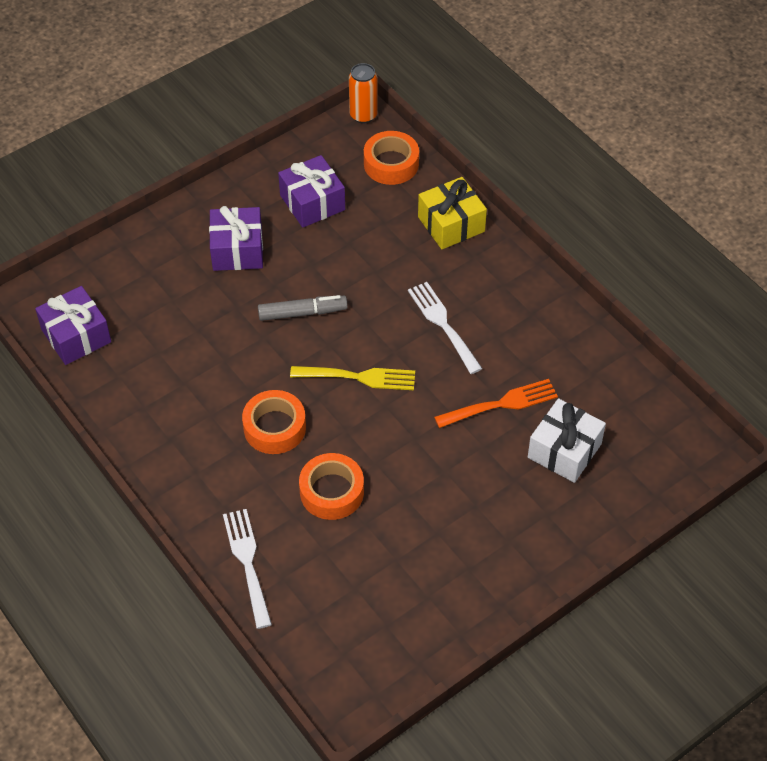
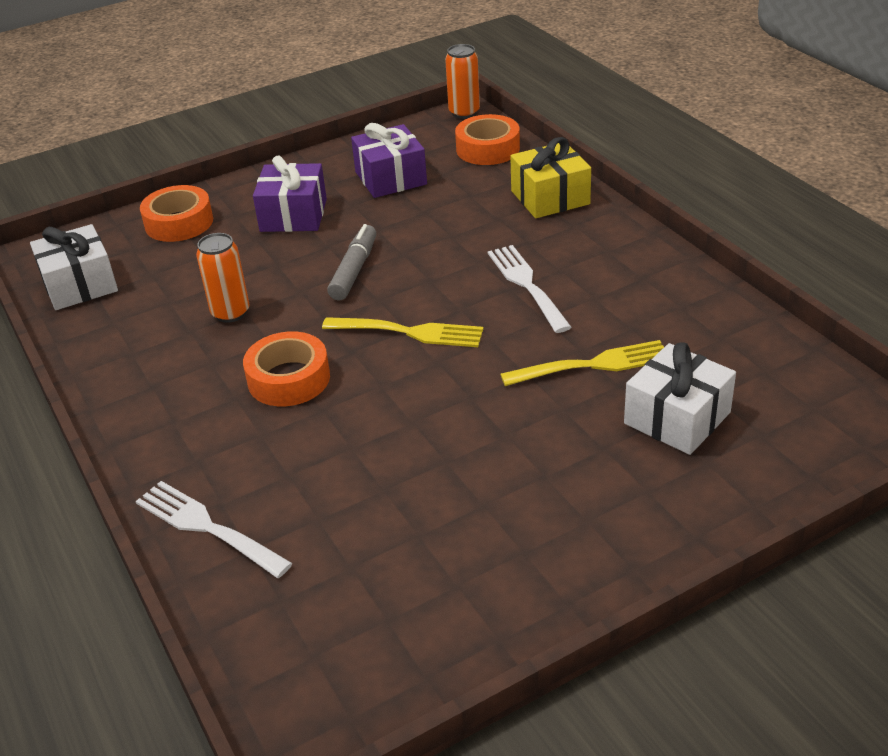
camera: 10 degrees right, 15 degrees down
purple gift [35,286,111,365] -> white gift [30,224,118,310]
white fork [223,509,272,629] -> white fork turned 45 degrees counterclockwise [136,481,293,578]
grey marker [258,295,348,321] -> grey marker turned 75 degrees counterclockwise [327,224,376,301]
orange tape [299,453,364,520] -> orange tape moved to [140,185,213,242]
orange fork [434,379,558,428] -> yellow fork [500,340,664,386]
none -> orange can [196,233,250,323]

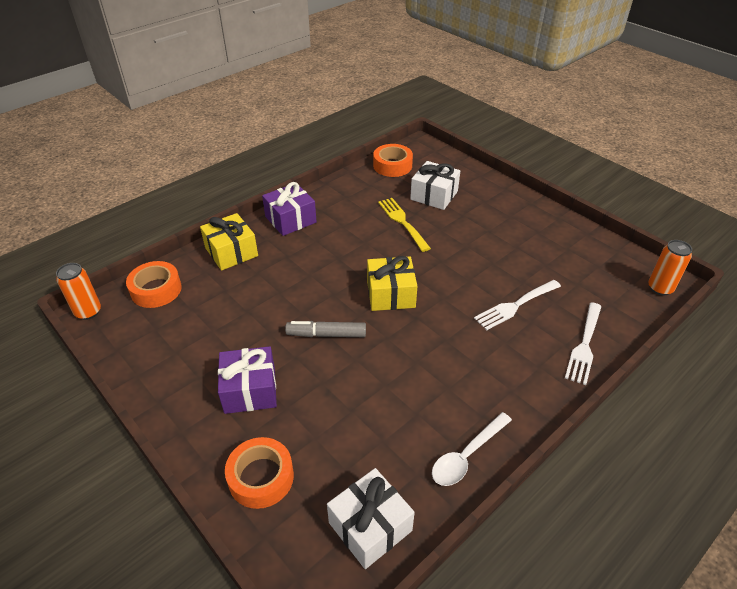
camera: 105 degrees left, 5 degrees up
orange can [196,233,250,323] -> orange can moved to [648,240,692,296]
orange tape [243,331,330,406] -> orange tape moved to [373,144,413,177]
yellow fork [322,317,484,347] -> yellow gift [367,256,417,311]
purple gift [351,123,427,198] -> purple gift moved to [262,182,317,236]
white fork [488,245,572,333] -> white fork moved to [474,280,561,330]
none -> white spoon [432,412,512,486]

